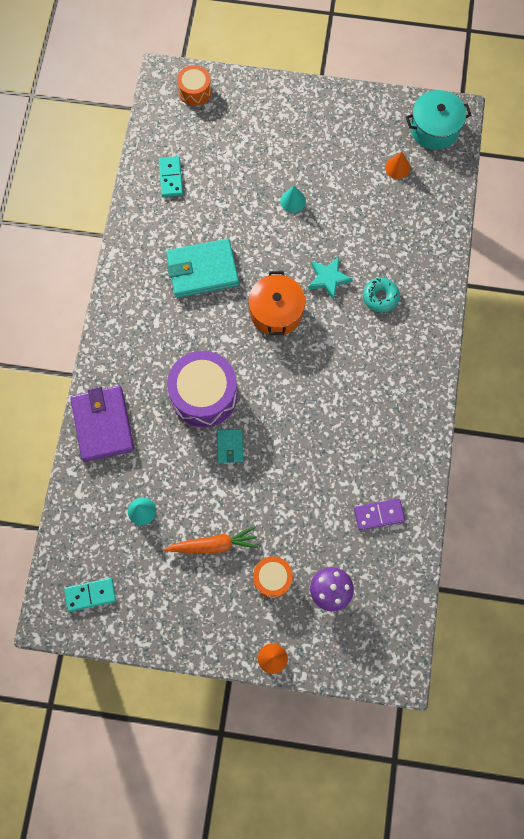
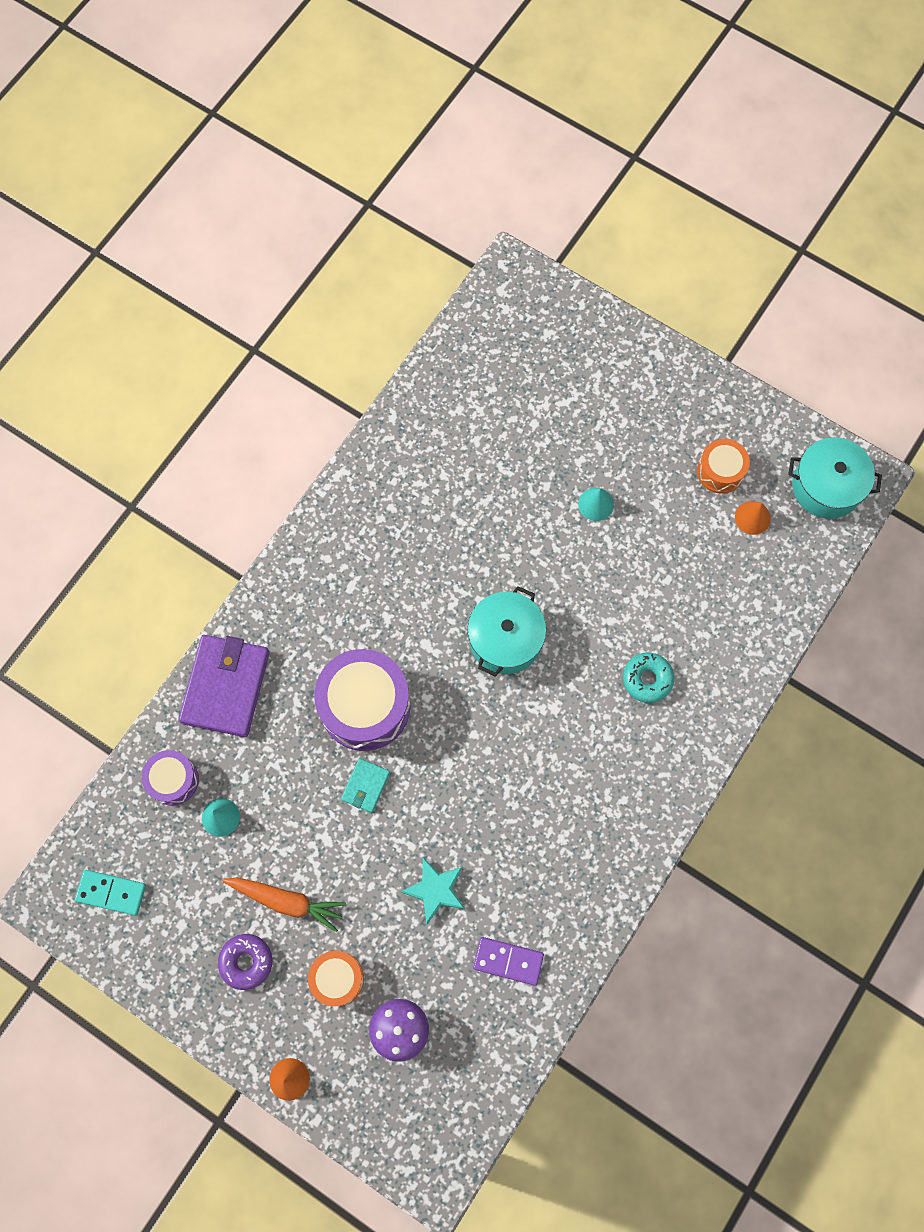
camera: 25 degrees right, 0 degrees up
turquoise domino [159,156,183,197] -> none
turquoise wallet [166,239,239,298] -> none
orange drum [177,65,211,106] -> orange drum moved to [697,439,750,494]
orange pot [248,271,306,336] -> turquoise pot [468,586,546,677]
turquoise star [308,256,353,300] -> turquoise star moved to [401,857,465,924]
none -> purple drum [142,750,199,806]
none -> purple donut [218,934,272,990]

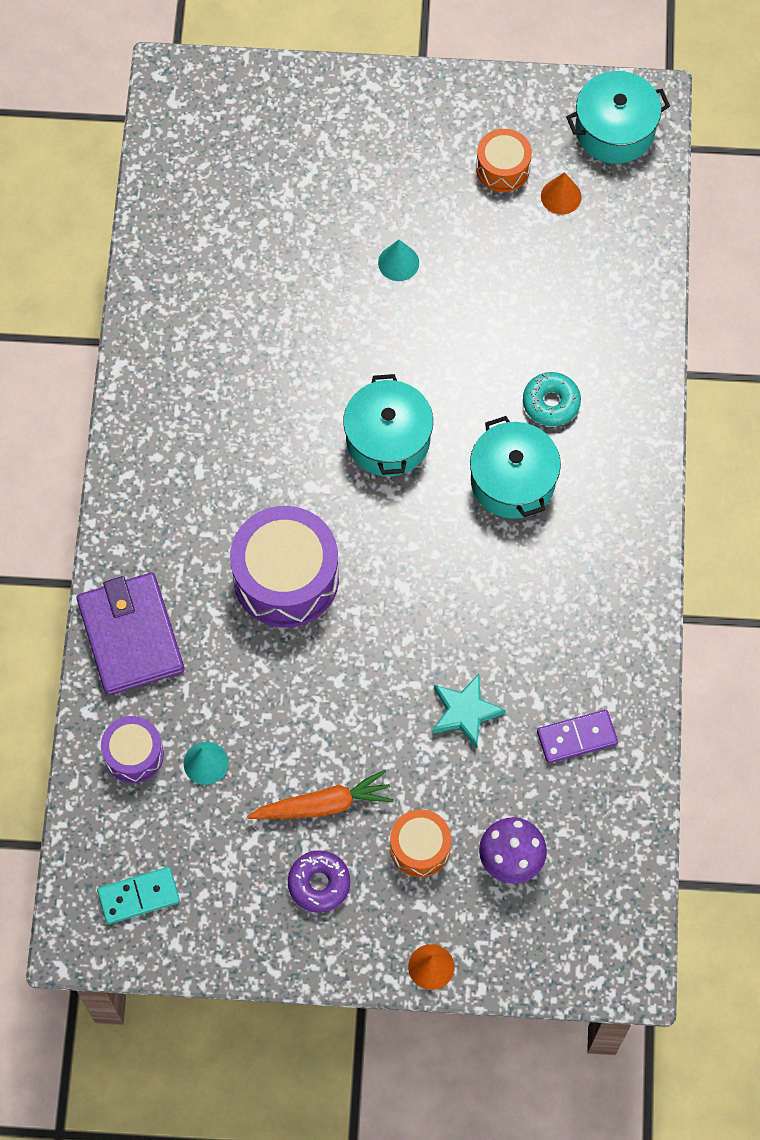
camera: 30 degrees left, 5 degrees down
turquoise wallet [341,758,390,813] -> none
none -> turquoise pot [470,416,561,519]

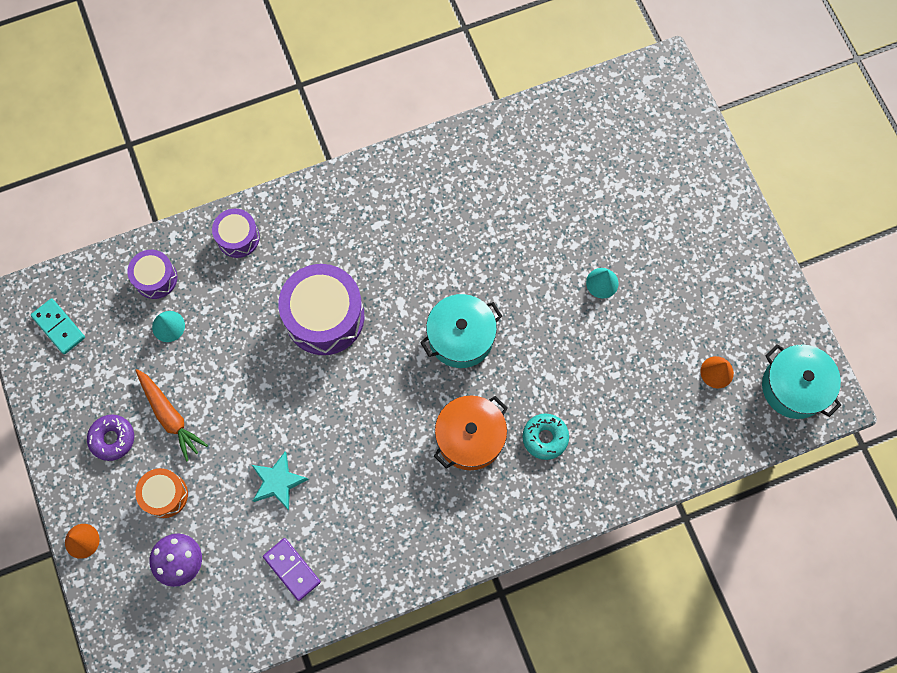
camera: 65 degrees right, 5 degrees up
purple wallet [76,572,184,695] -> purple drum [212,209,260,258]
turquoise pot [470,416,561,519] -> orange pot [434,395,507,470]
orange drum [476,129,532,192] -> none

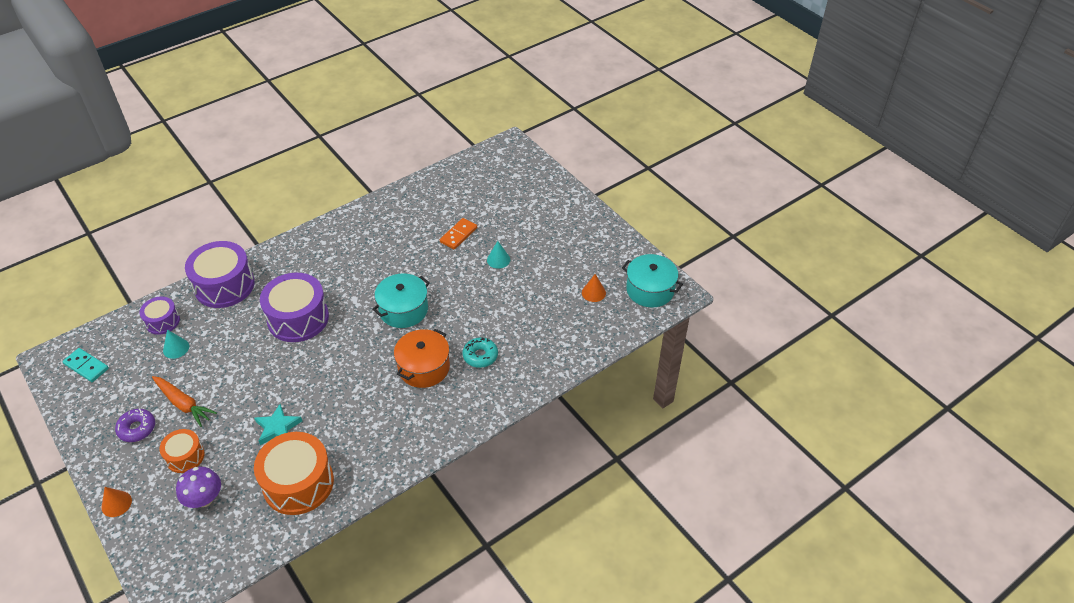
camera: 15 degrees left, 25 degrees down
purple drum [212,209,260,258] -> purple drum [185,241,255,308], size x1.83
purple domino [263,538,321,601] -> orange drum [254,432,334,515]
none -> orange domino [440,218,477,250]

